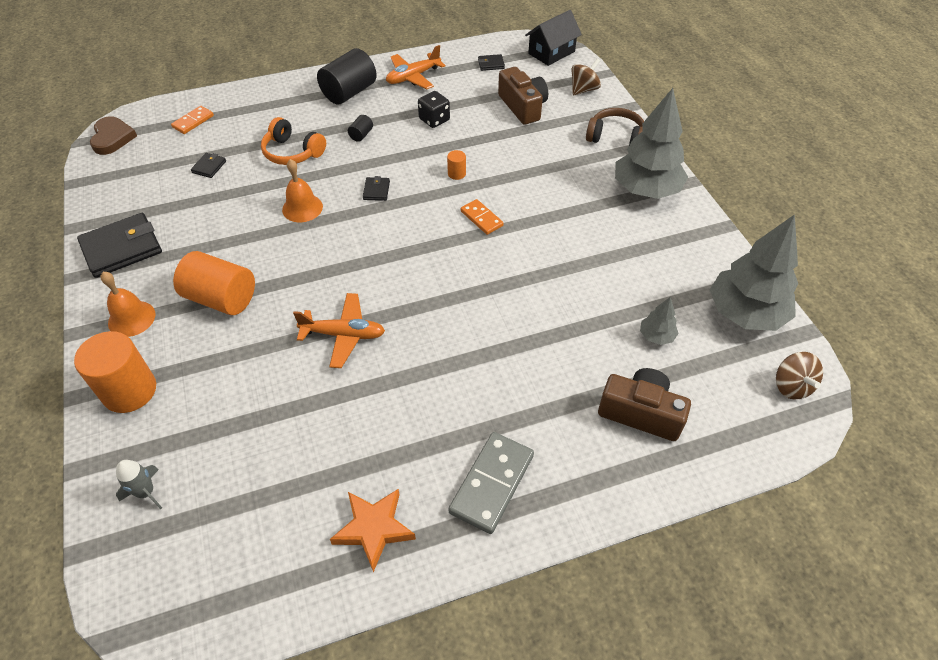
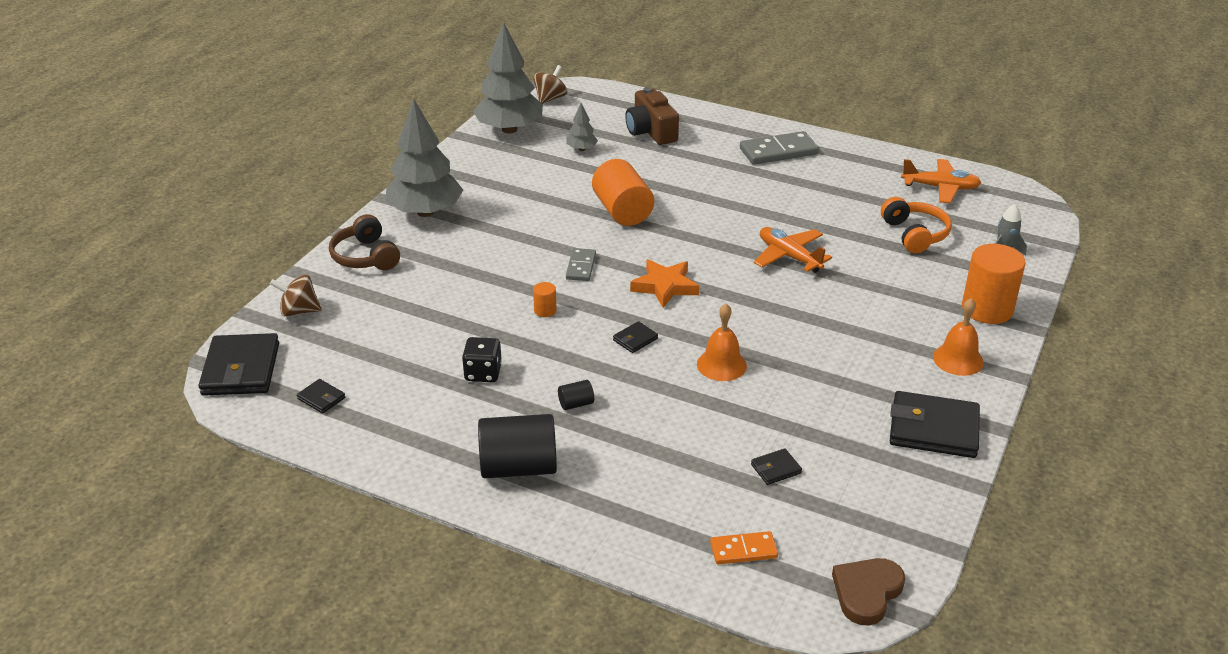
camera: 135 degrees left, 15 degrees down
orange cylinder [173,251,255,315] -> orange cylinder moved to [592,159,654,226]
orange headphones [261,117,326,165] -> orange headphones moved to [881,197,952,253]
orange star [330,489,416,572] -> orange star moved to [630,259,699,308]
orange plane [386,45,445,89] -> orange plane moved to [901,159,981,203]
orange domino [460,199,504,235] -> grey domino [566,248,596,281]
brown camera [498,67,548,125] -> none
black house [525,10,582,66] -> black wallet [198,333,279,396]

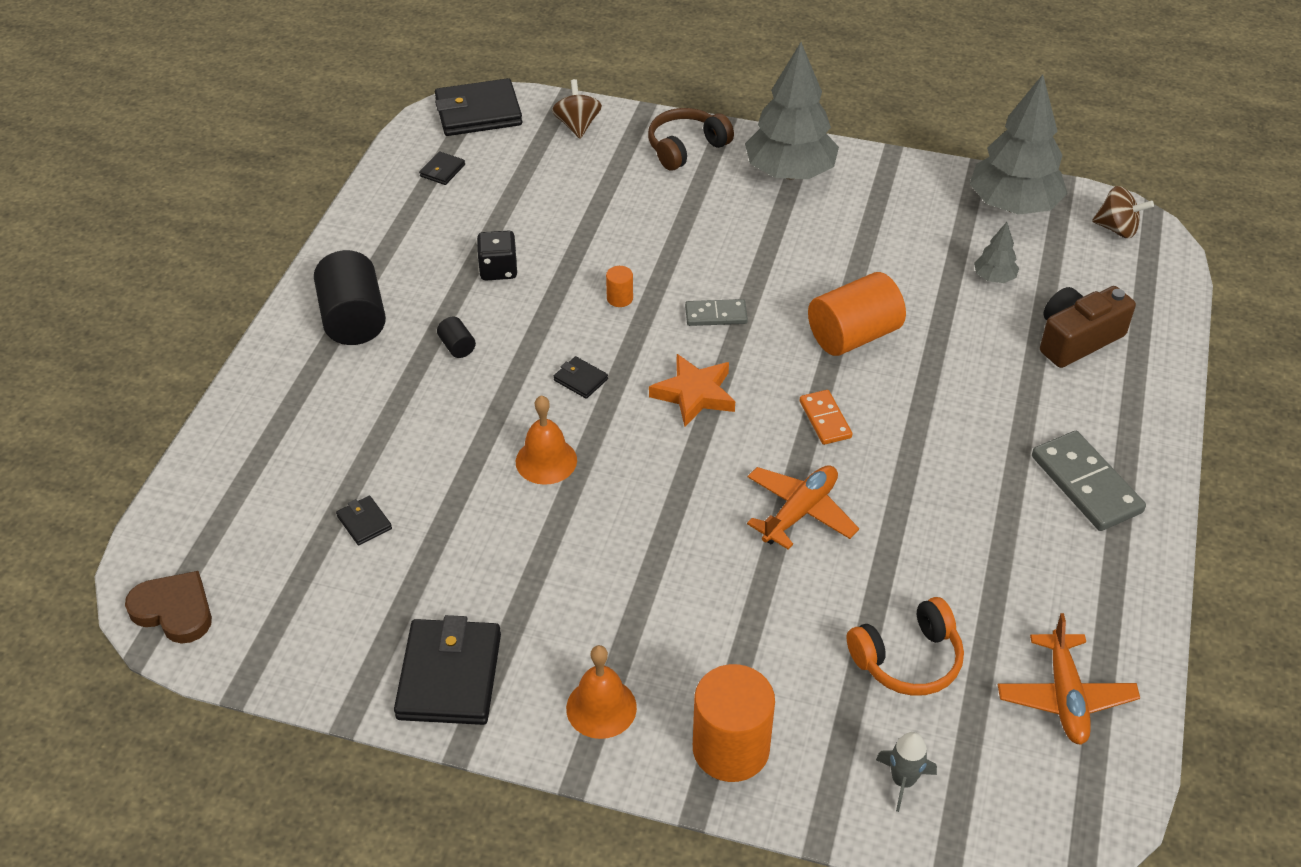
camera: 80 degrees right, 10 degrees up
orange domino [710,531,778,564] -> orange domino moved to [800,390,852,445]

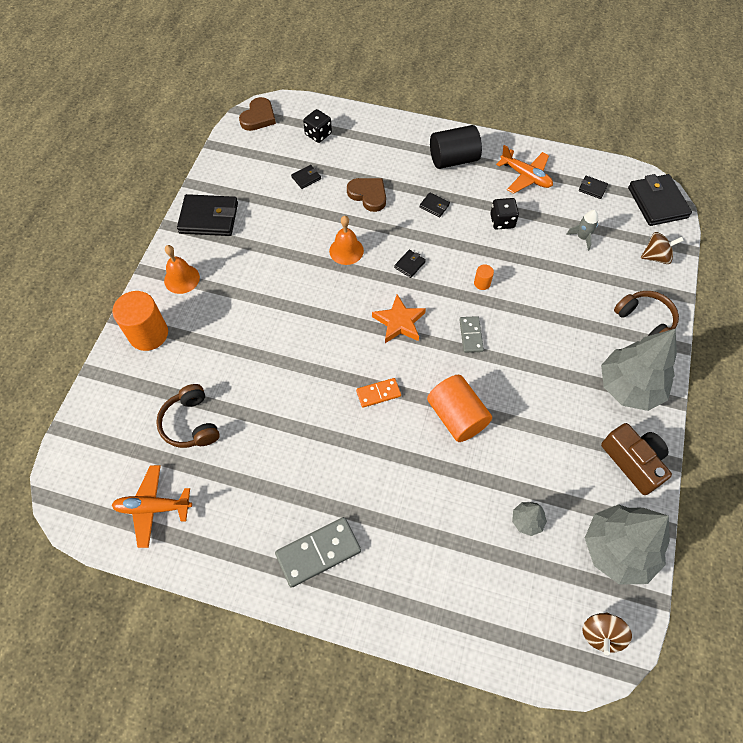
camera: 90 degrees right, 15 degrees up
black cylinder [437,317,476,358] -> black wallet [420,192,450,217]
orange plane [747,465,859,550] -> orange plane moved to [496,145,553,194]
orange headphones [847,597,964,696] -> brown headphones [156,384,220,448]
grey rocket [876,732,937,812] -> grey rocket moved to [566,210,598,251]
brown camera [1040,286,1136,368] -> brown camera moved to [601,423,672,495]
none -> black dice [303,109,332,143]
none -> brown heart [347,178,386,212]

